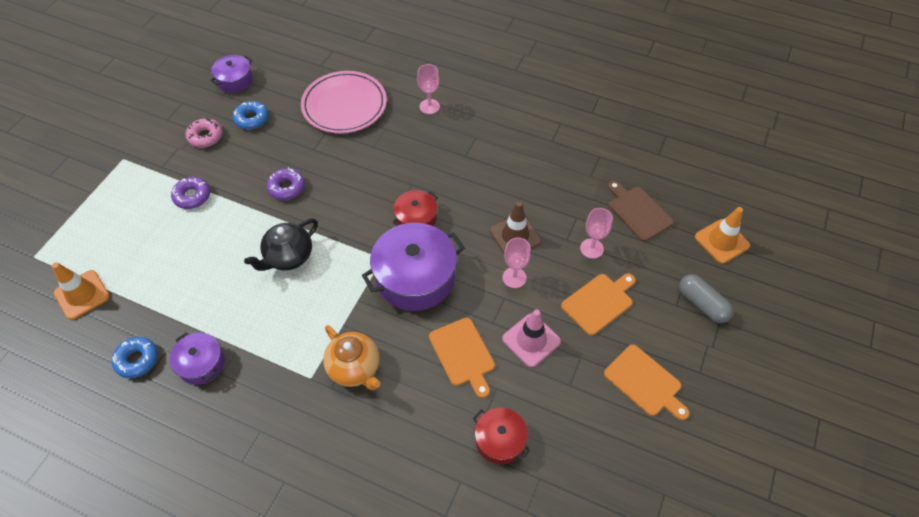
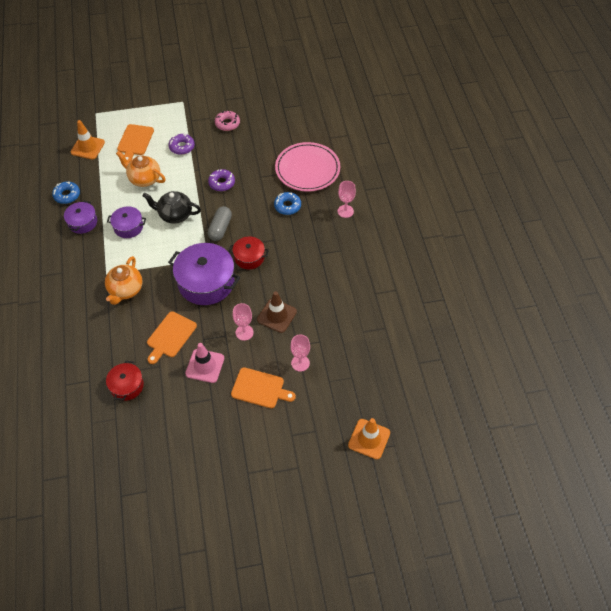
camera: 55 degrees right, 0 degrees up
purple pot [210,55,253,93] -> purple pot moved to [107,206,146,238]
blue donut [233,101,269,130] -> blue donut moved to [274,192,301,215]
orange cutting board [604,345,689,420] -> orange cutting board moved to [117,124,154,162]
brown cutting board [608,181,674,242] -> none
grey capsule [679,274,733,323] -> grey capsule moved to [208,206,232,241]
none -> orange teapot [116,151,165,187]

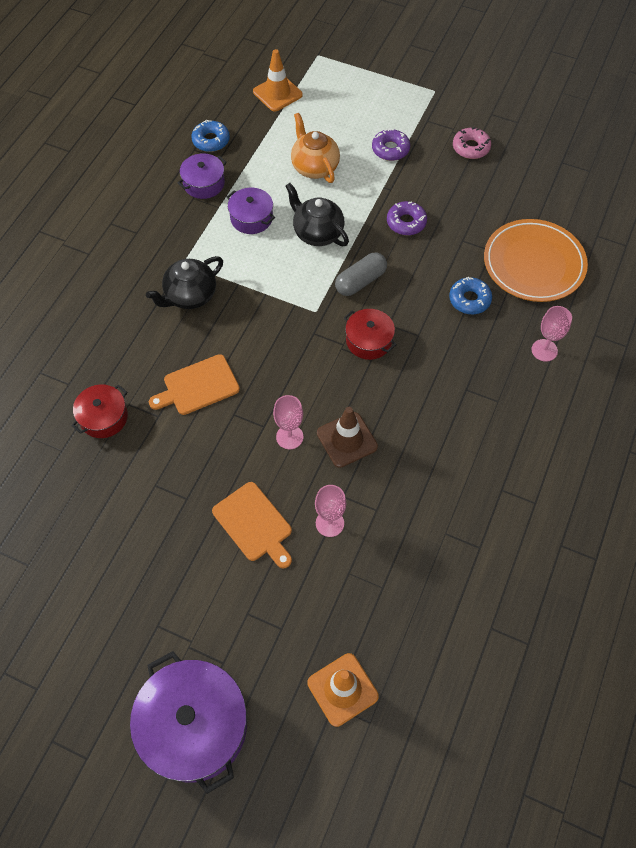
camera: 35 degrees right, 5 degrees up
orange teapot [105,256,142,305] -> black teapot [146,256,223,309]
orange cutting board [117,124,154,162] -> none
purple pot [168,243,240,305] -> purple pot moved to [130,651,247,794]
pink traffic cone [185,343,224,383] -> none
pink plate [275,142,340,192] -> orange plate [484,219,588,302]

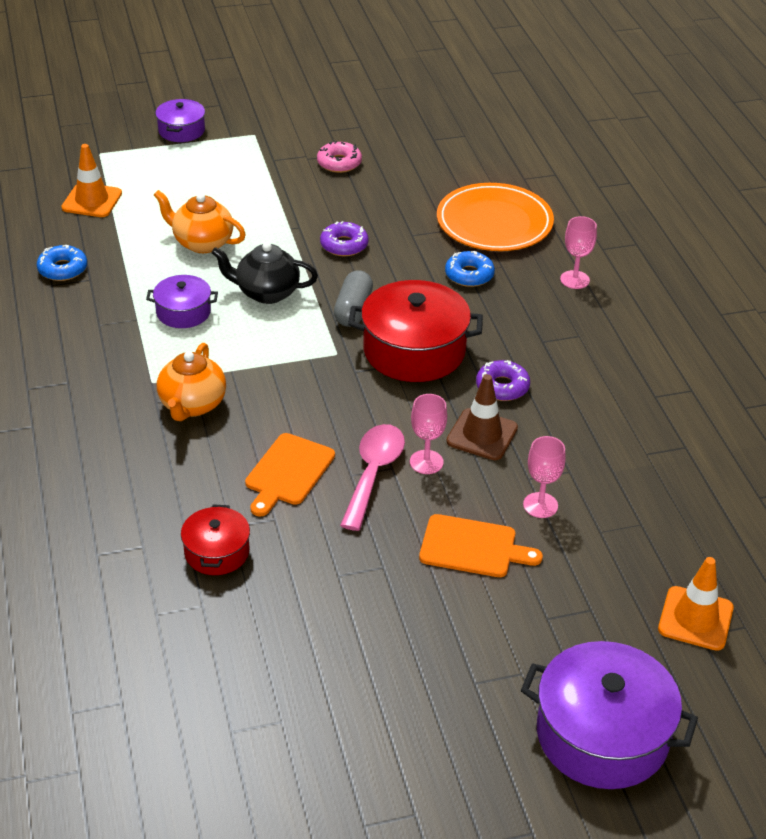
camera: 40 degrees left, 20 degrees down
black teapot [146,256,223,309] -> orange teapot [157,343,226,421]
purple pot [177,153,227,199] -> purple pot moved to [155,99,205,142]
red pot [344,309,397,360] -> red pot [348,280,483,382], size x1.83
purple donut [372,128,410,161] -> purple donut moved to [476,360,530,401]
none -> pink spoon [340,424,405,531]

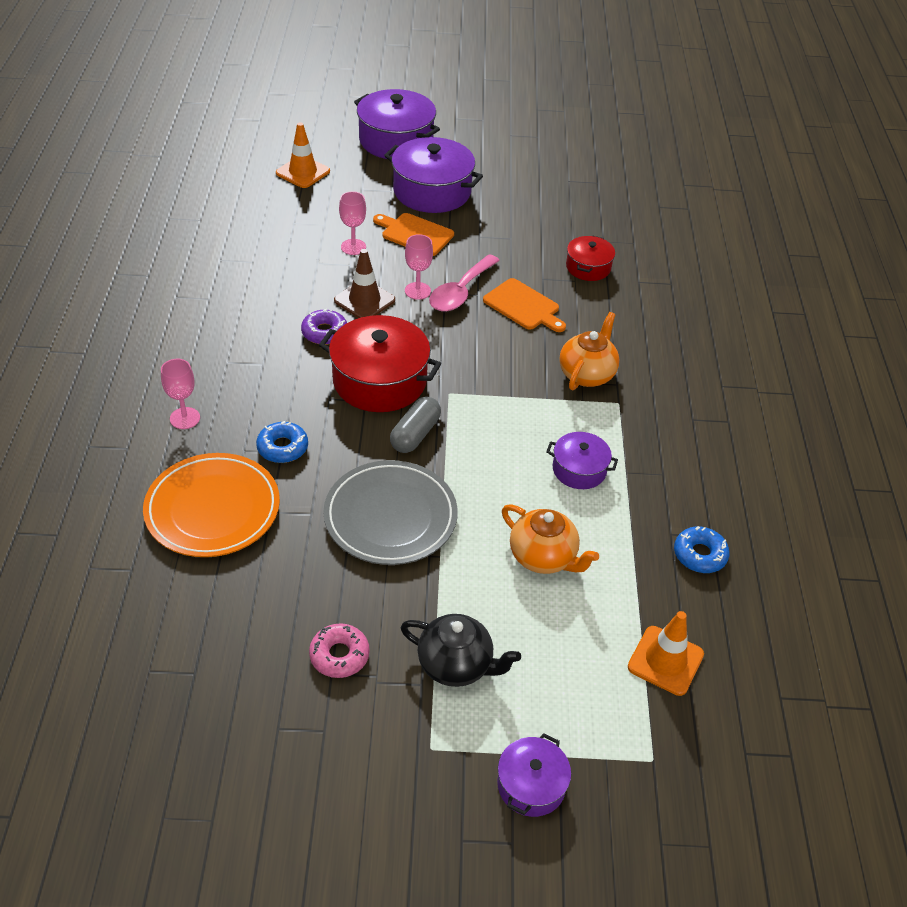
camera: 165 degrees left, 5 degrees up
black teapot [211,242,318,304] -> black teapot moved to [401,614,521,687]
orange cutting board [245,433,335,517] -> orange cutting board turned 90 degrees clockwise [483,278,566,332]
purple donut [320,221,369,256] -> grey plate [323,460,458,565]
none -> purple pot [384,137,483,213]

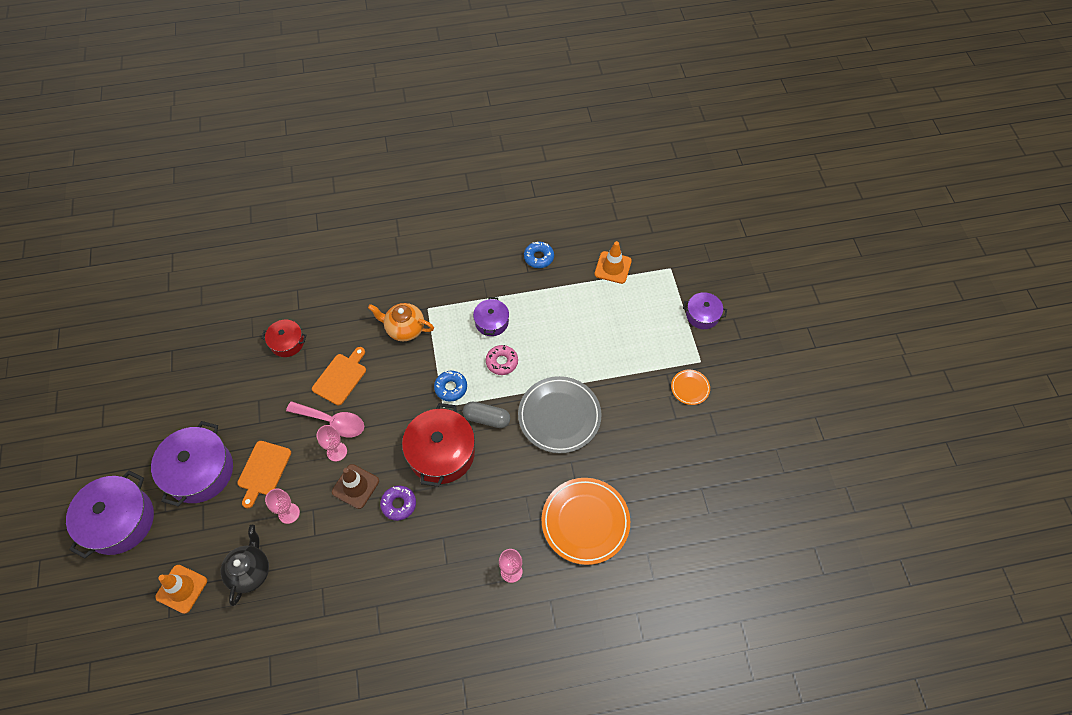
camera: 100 degrees left, 15 degrees up
blue donut [256,421,308,463] -> blue donut moved to [434,371,467,401]
pink donut [309,623,370,678] -> pink donut moved to [486,345,518,375]
black teapot [401,614,521,687] -> black teapot moved to [221,525,269,606]
orange teapot [502,504,599,574] -> none
none -> orange plate [671,370,710,405]

